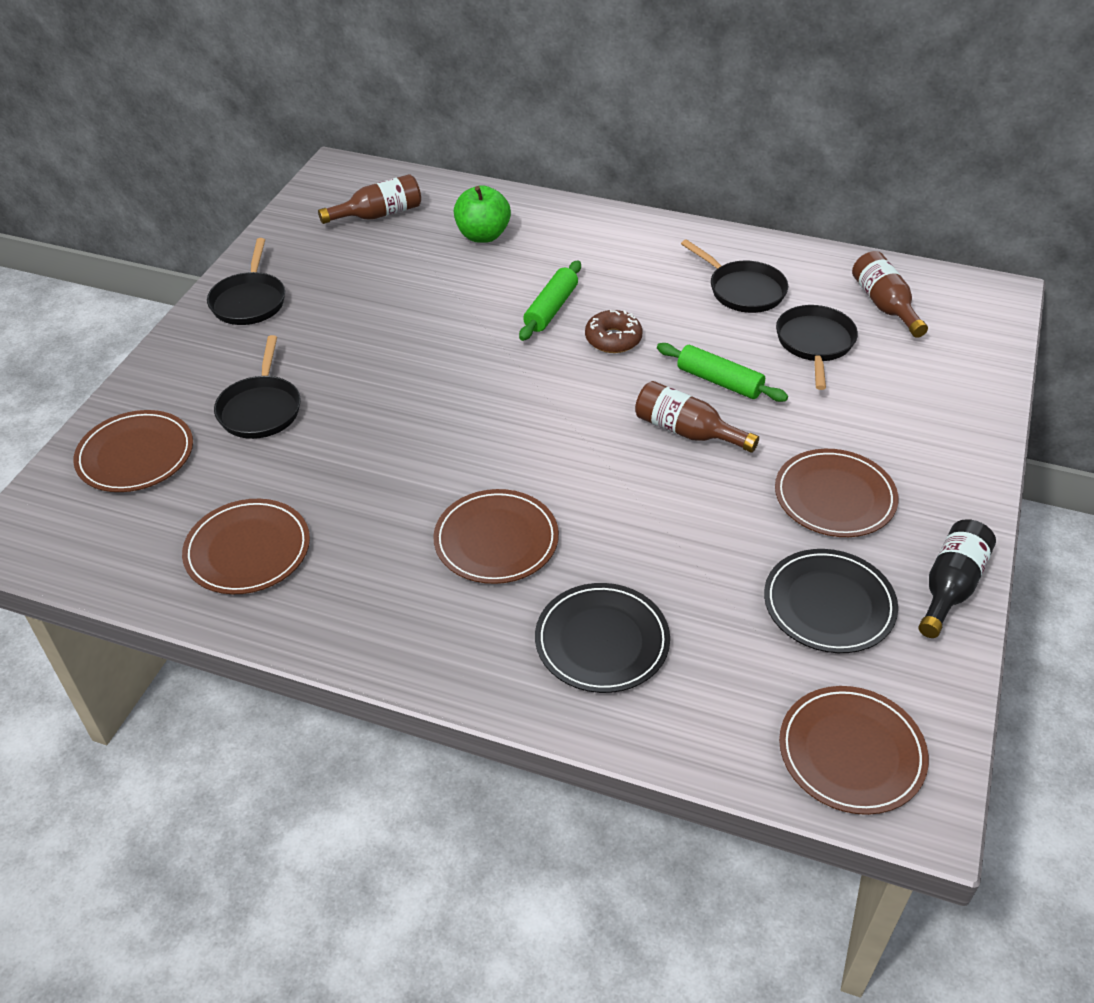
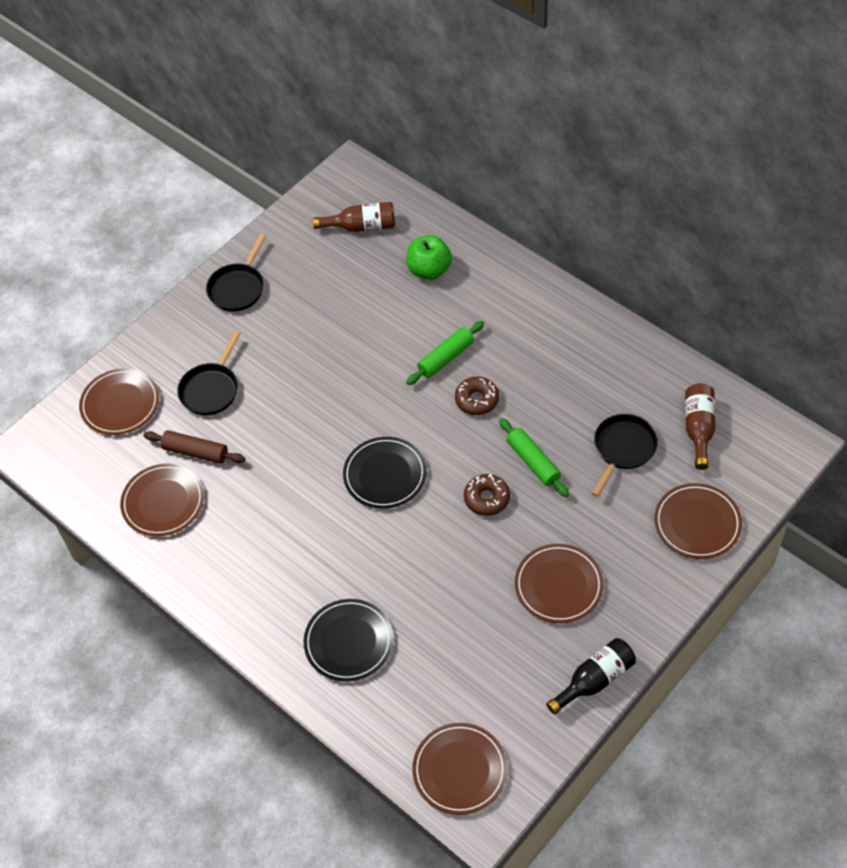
camera: 25 degrees right, 10 degrees up
brown plate [433,489,559,584] -> brown plate moved to [654,483,742,559]
brown bottle [635,381,759,453] -> brown donut [464,474,510,516]
black pan [681,239,788,313] -> none
black plate [764,549,898,653] -> black plate moved to [343,437,427,509]
none -> brown rolling pin [143,430,245,464]

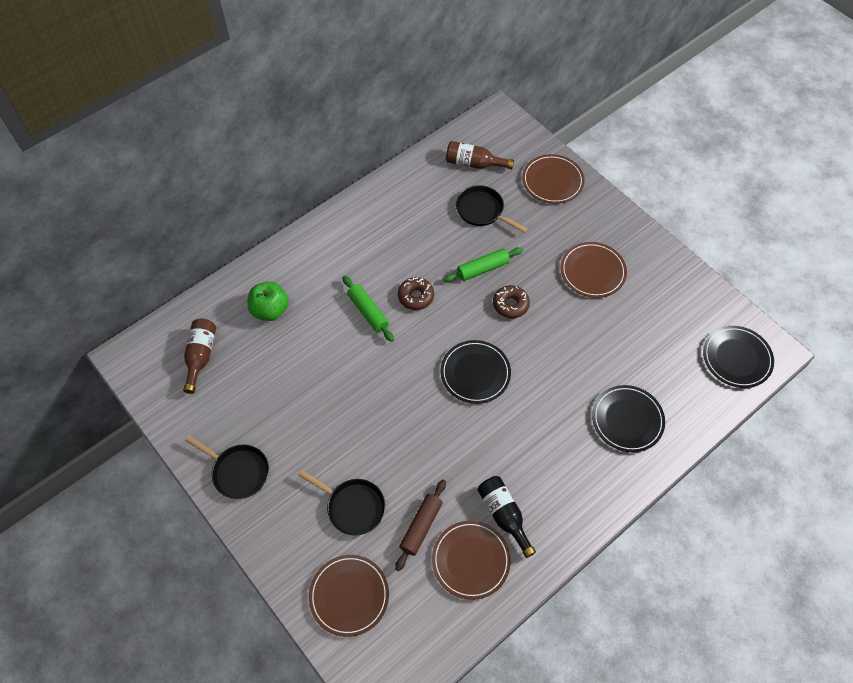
camera: 85 degrees left, 5 degrees up
brown plate [412,723,508,815] -> black plate [703,326,774,388]
black bottle [546,638,636,715] -> black bottle moved to [477,476,536,558]

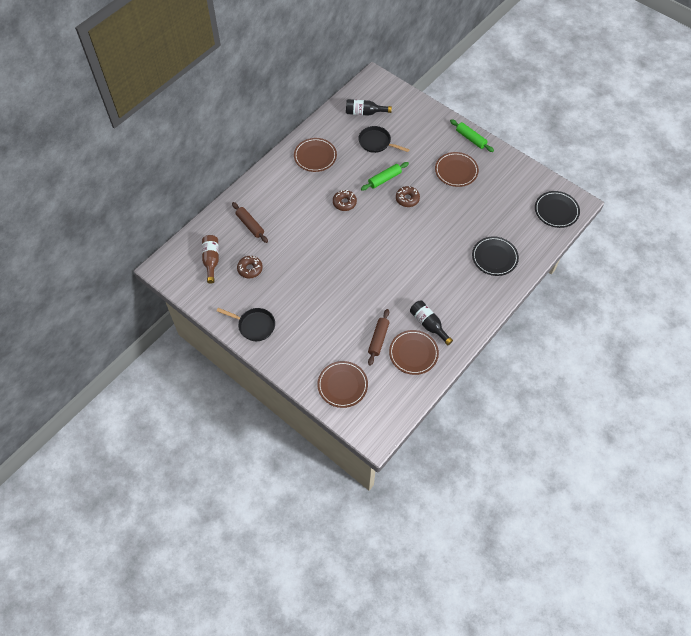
camera: 10 degrees left, 0 degrees up
green apple [248,281,289,321] -> brown rolling pin [232,202,268,243]
black pan [298,470,386,535] -> none
green rolling pin [342,276,394,342] -> green rolling pin moved to [450,119,494,152]
black plate [441,340,511,404] -> none
brown bottle [446,141,514,169] -> black bottle [346,99,392,116]
brown plate [522,154,584,204] -> brown plate moved to [294,138,337,172]
none -> brown donut [237,256,263,278]

